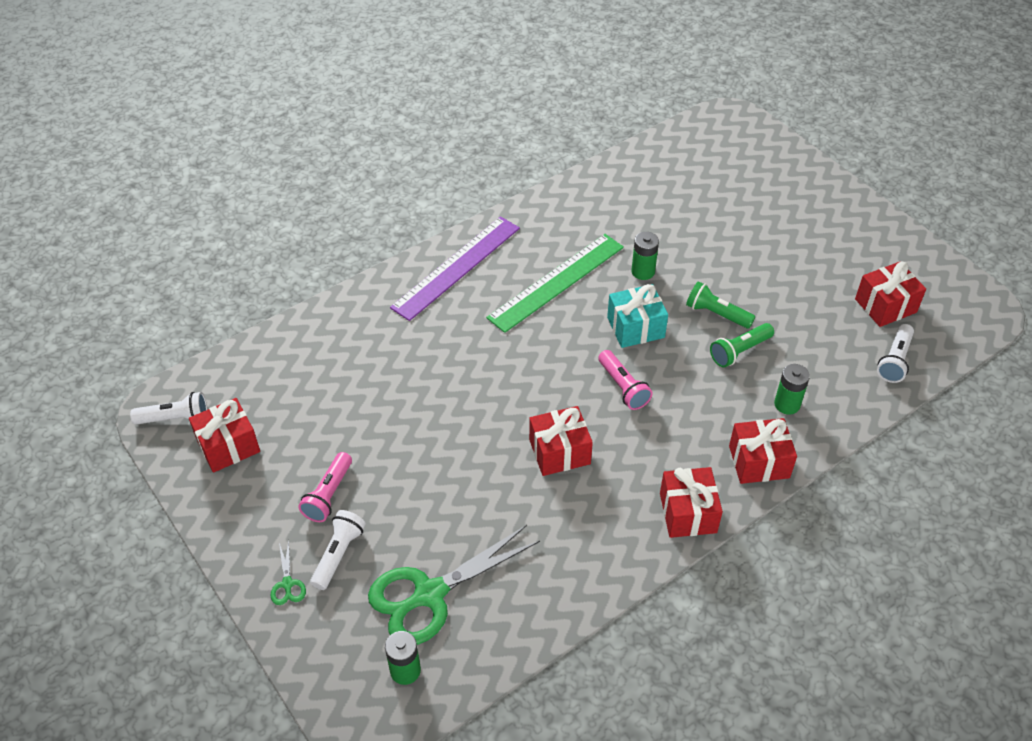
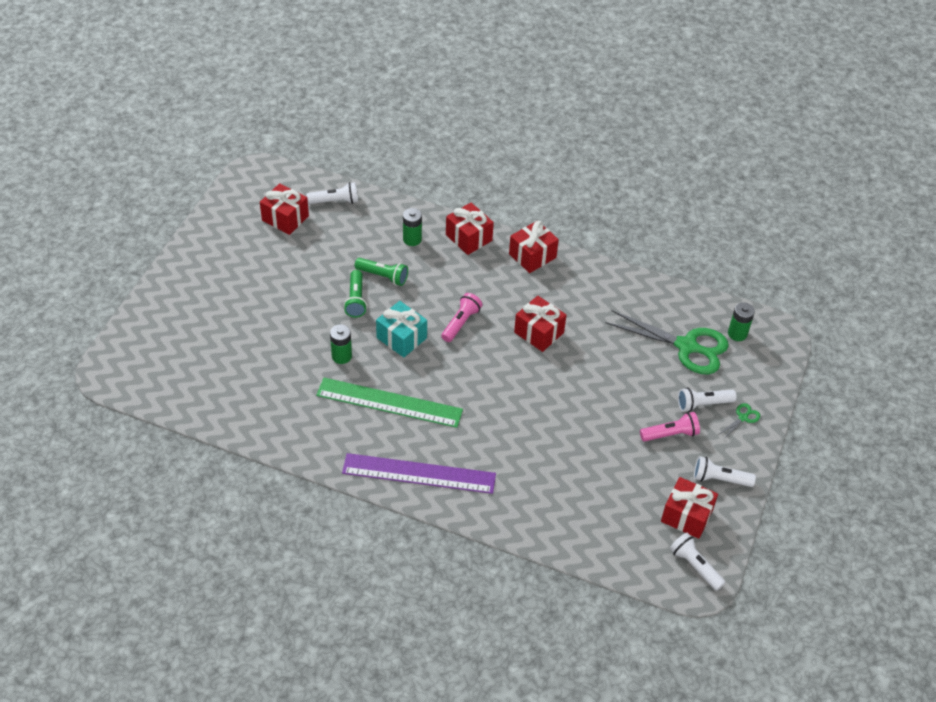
camera: 125 degrees left, 0 degrees up
none -> white flashlight [694,456,756,487]

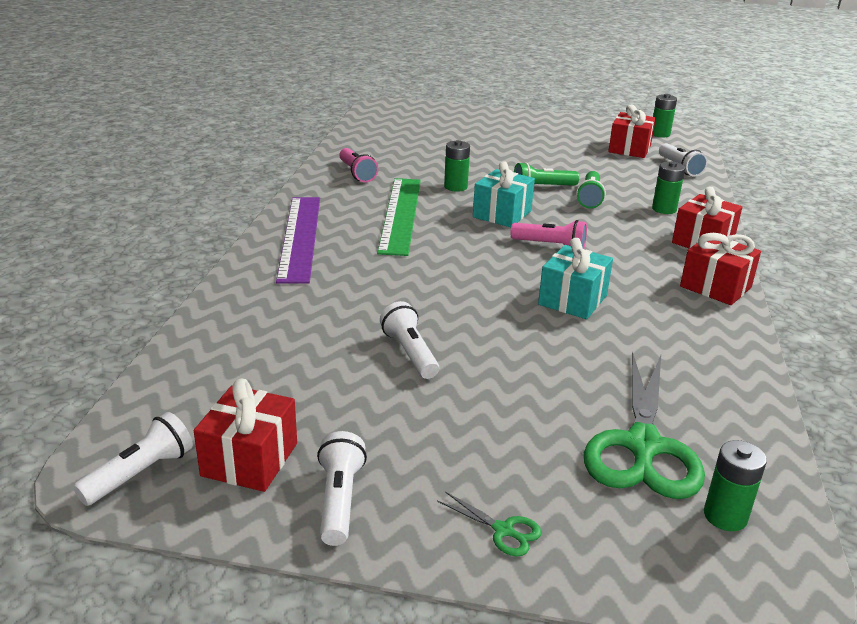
camera: 80 degrees right, 20 degrees down
red gift [514,296,566,352] -> turquoise gift [538,238,613,319]
pink flashlight [640,412,700,442] -> pink flashlight moved to [339,148,378,182]
white flashlight [678,388,737,412] -> white flashlight moved to [380,301,439,379]
none -> green battery [653,94,677,137]

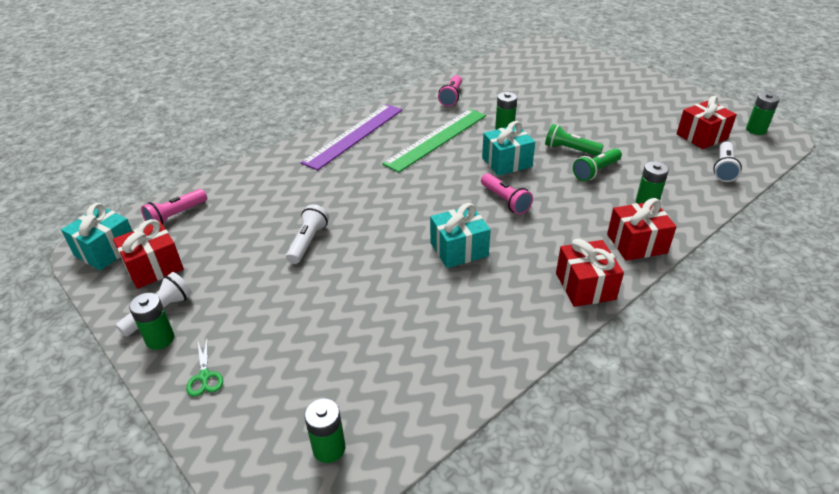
camera: 40 degrees right, 10 degrees up
white flashlight [73,412,193,506] -> turquoise gift [61,203,132,270]
green scissors [584,351,705,499] -> none
none -> green battery [129,293,174,350]
none -> pink flashlight [141,189,207,225]

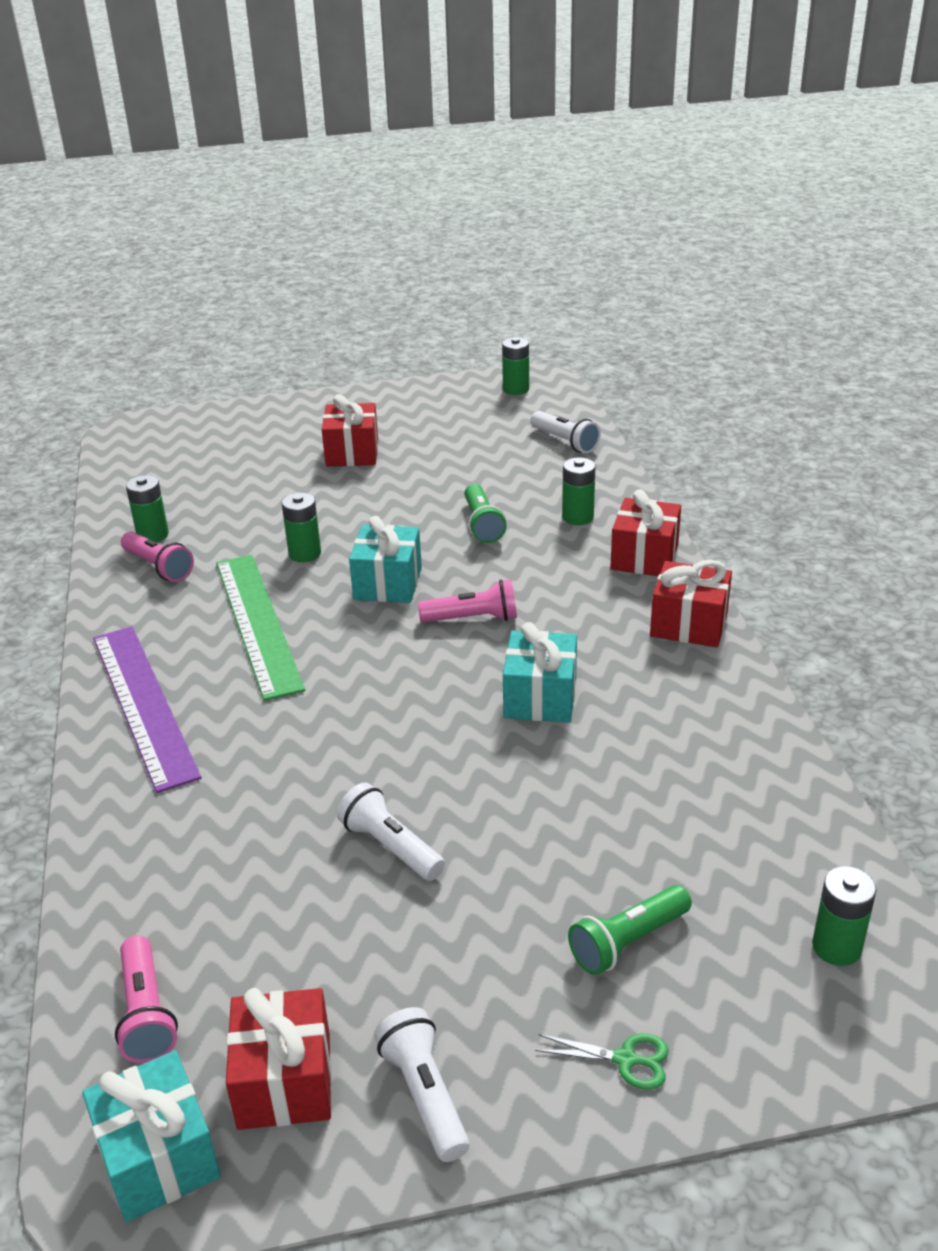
camera: 60 degrees left, 5 degrees down
green battery [129,293,174,350] -> green battery moved to [126,475,169,542]
green flashlight [545,124,604,156] -> green flashlight moved to [568,885,692,975]
red gift [676,96,737,149] -> red gift moved to [322,394,378,467]

